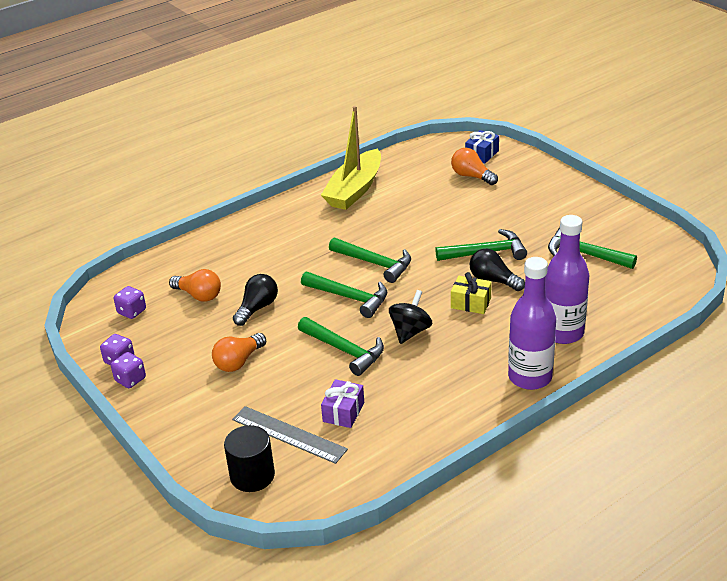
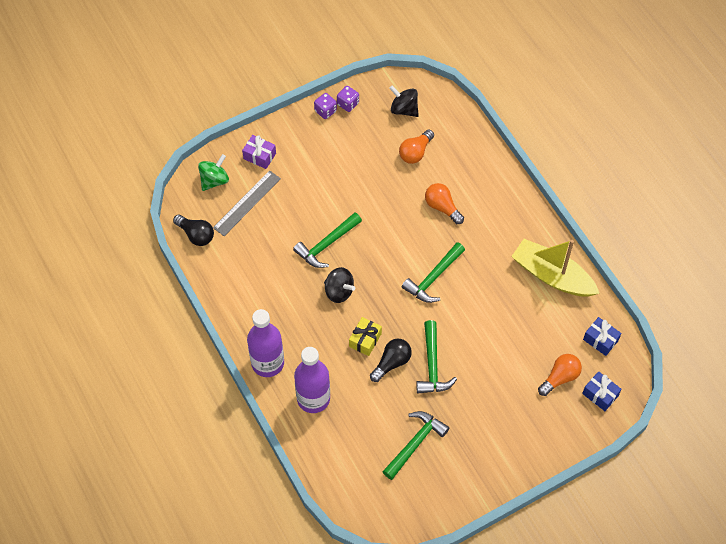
camera: 95 degrees right, 25 degrees up
purple dice [114,286,146,319] -> black spinning top [389,85,419,117]
orange light bulb [212,333,266,372] -> orange light bulb moved to [425,183,464,224]
black cylinder [224,425,275,492] -> green spinning top [198,154,229,191]
black light bulb [233,274,278,326] -> black light bulb moved to [173,215,214,246]
green hammer [301,272,387,318] -> none
purple gift [321,379,364,428] -> purple gift moved to [242,135,276,169]
none -> blue gift [583,317,622,356]

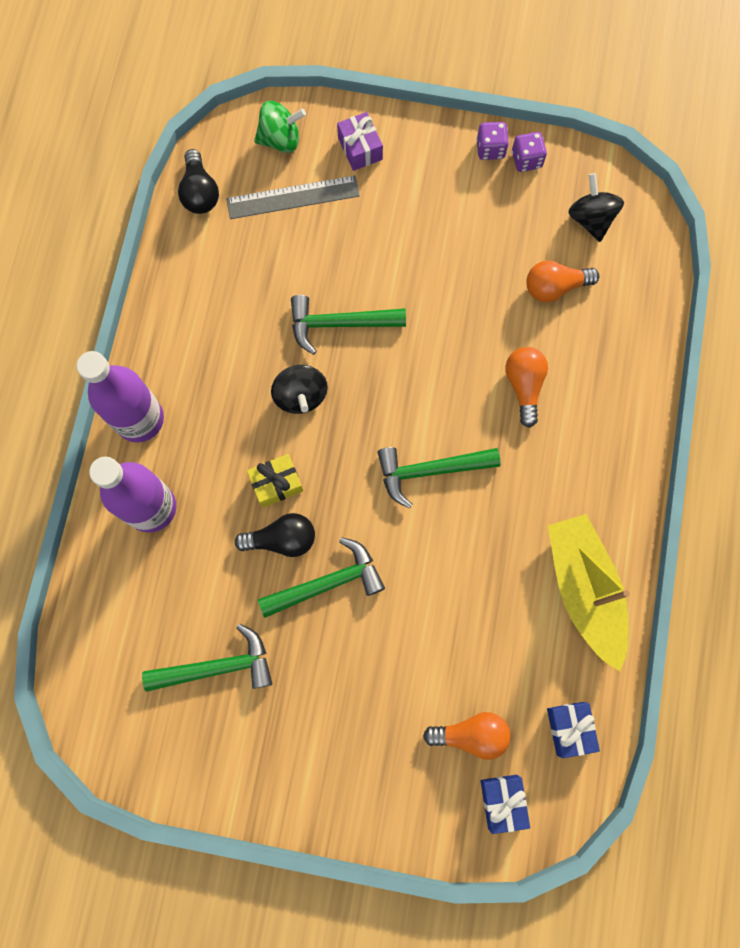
camera: 40 degrees right, 15 degrees up
green hammer [416,320,457,393] -> green hammer turned 150 degrees counterclockwise [258,537,385,618]

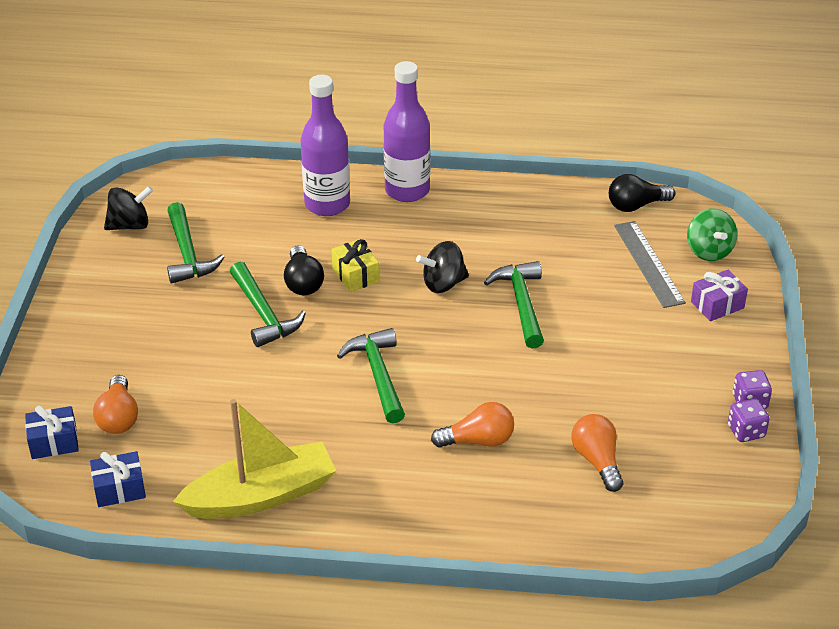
camera: 85 degrees right, 35 degrees down
black spinning top [568,173,624,242] -> black spinning top moved to [104,186,153,230]

